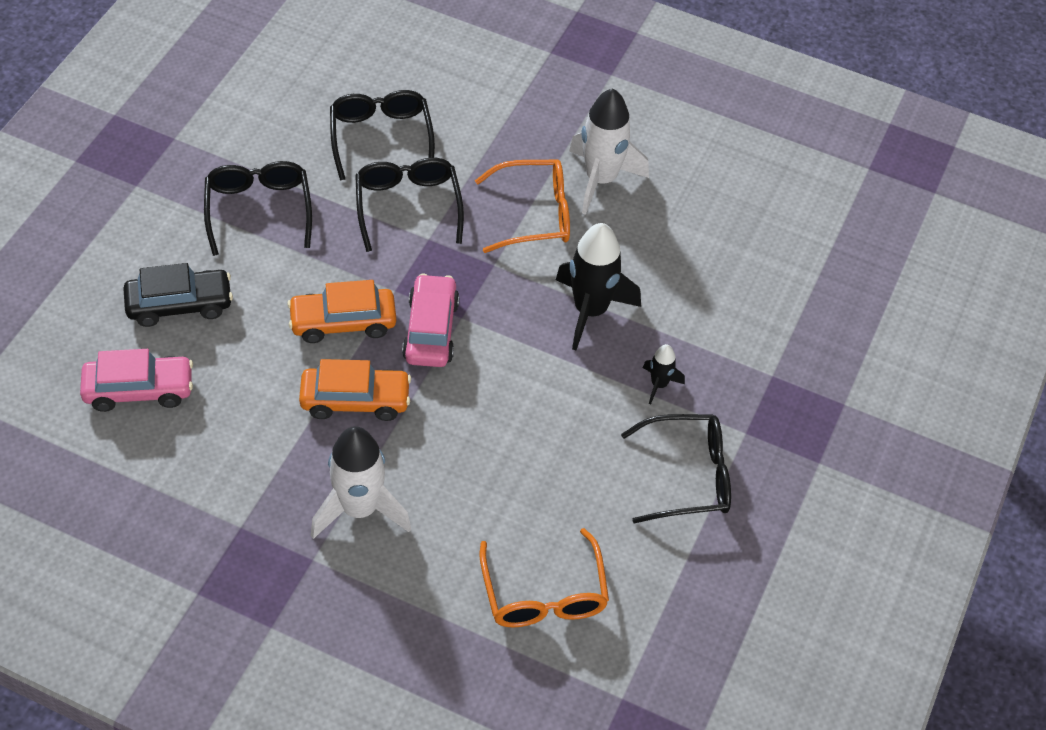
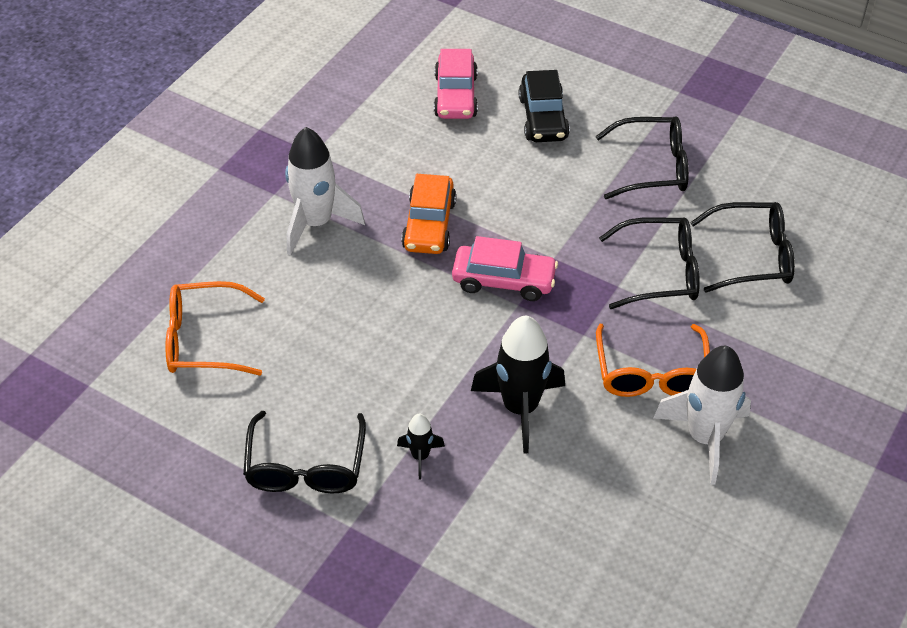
camera: 100 degrees right, 5 degrees down
orange car [287,280,396,343] -> none

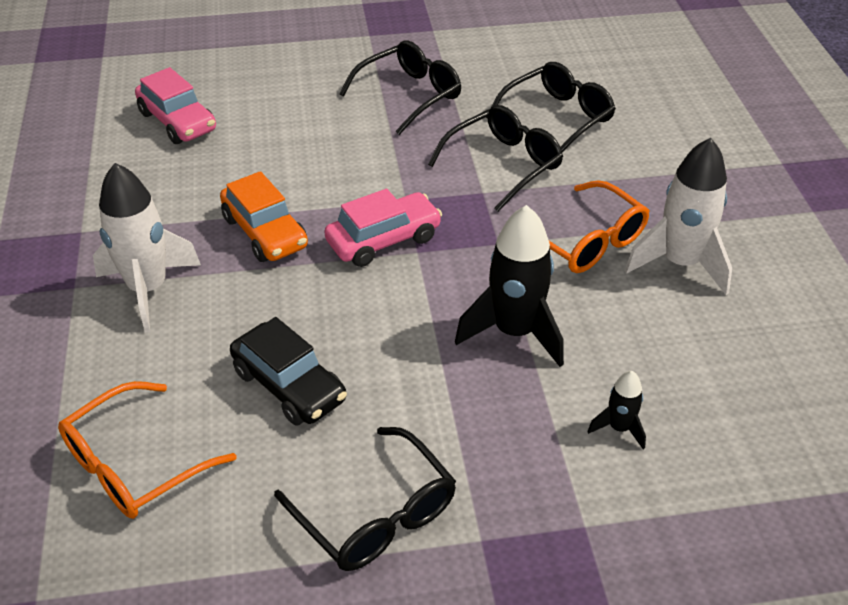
camera: 40 degrees left, 5 degrees down
black rocket [397,414,445,480] -> black rocket moved to [587,371,646,449]
black car [519,70,570,142] -> black car moved to [230,317,347,426]

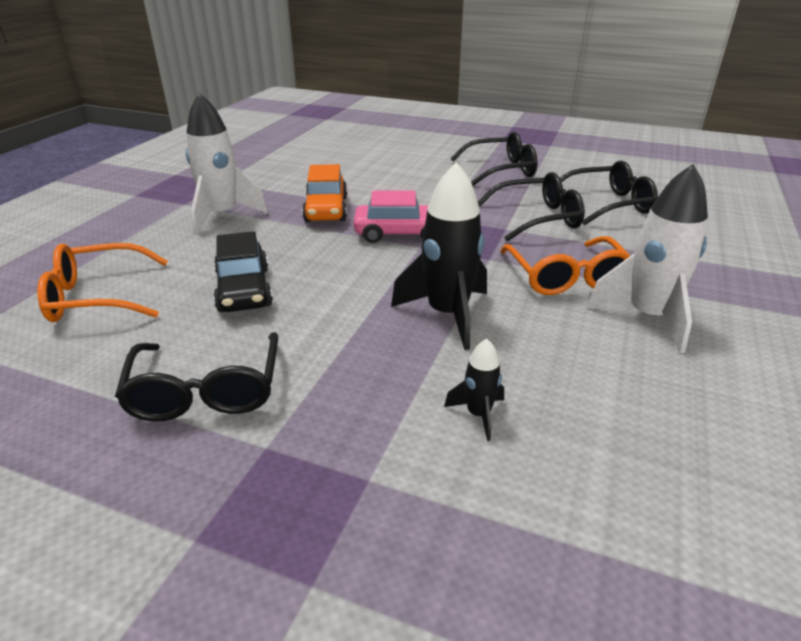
camera: 30 degrees right, 10 degrees down
pink car [135,67,216,144] -> none

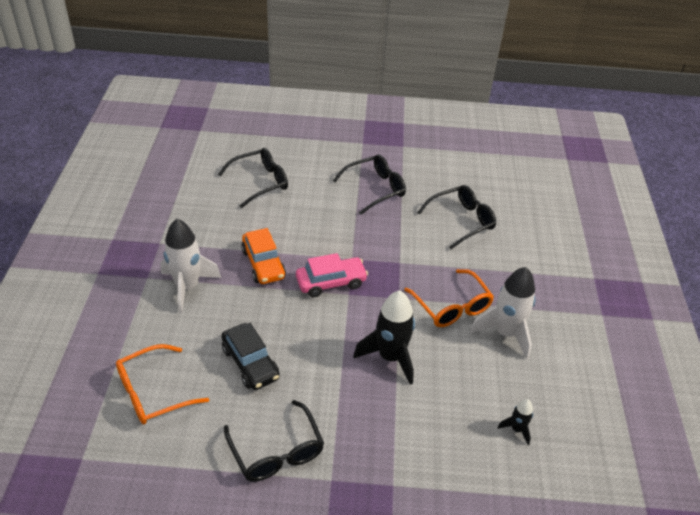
camera: 20 degrees left, 10 degrees up
black rocket [444,339,504,441] -> black rocket moved to [497,399,533,445]
black glasses [478,172,585,241] -> black glasses moved to [218,148,288,208]

